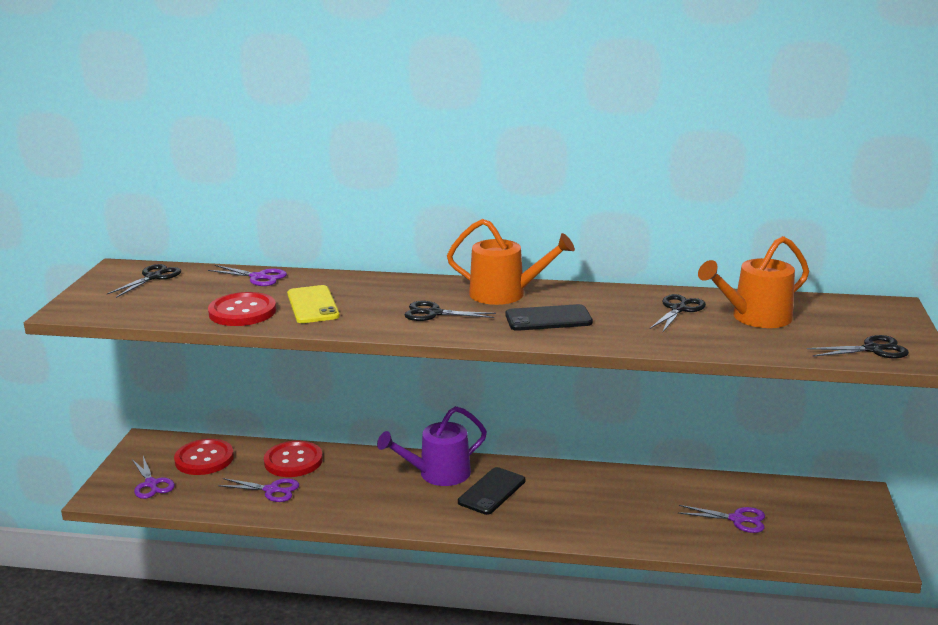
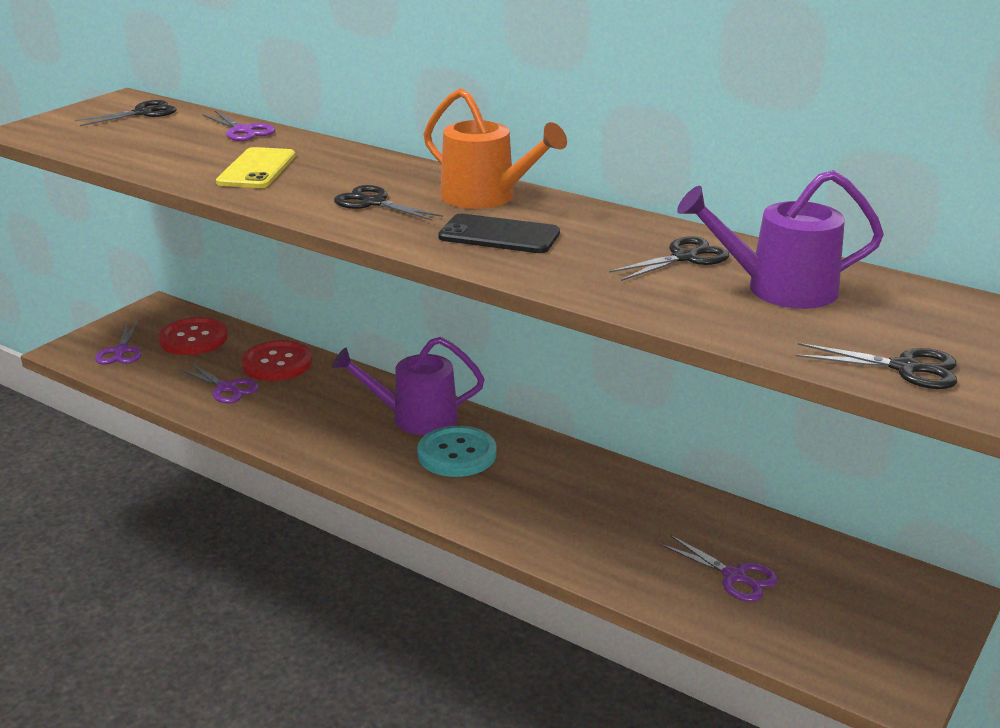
camera: 25 degrees right, 5 degrees up
red button [208,292,276,326] -> none
black phone [458,467,525,515] -> turquoise button [417,426,496,477]
orange watering can [698,236,809,328] -> purple watering can [677,170,884,309]

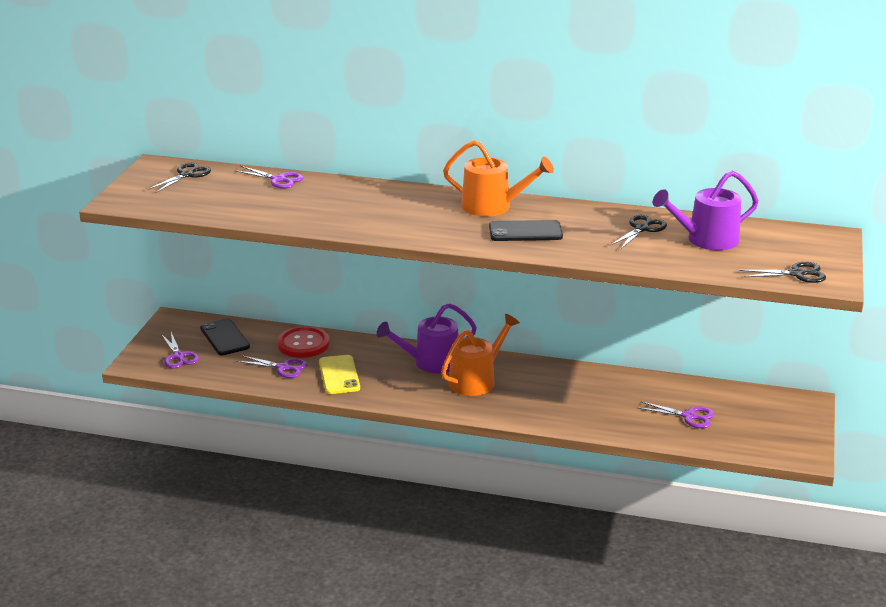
camera: 20 degrees left, 0 degrees up
red button [158,317,228,355] -> black phone [200,319,250,355]
yellow phone [216,147,296,188] -> yellow phone moved to [319,355,360,394]
black scissors [334,185,443,221] -> none
turquoise button [417,426,496,477] -> orange watering can [441,314,520,396]

